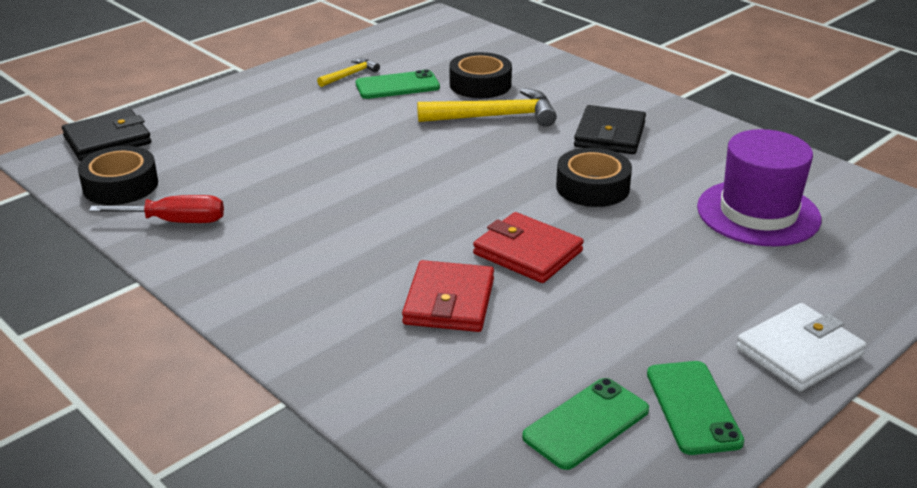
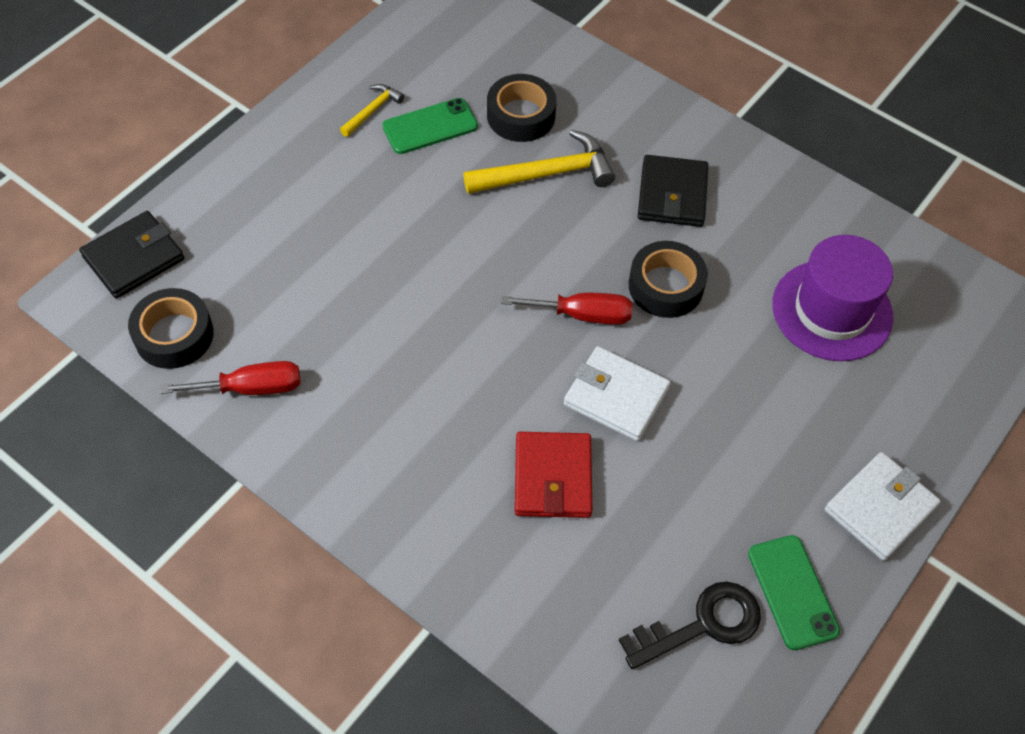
camera: 10 degrees left, 25 degrees up
red wallet [473,212,584,283] -> white wallet [564,346,671,441]
green phone [522,378,649,470] -> black key [619,582,761,669]
none -> red screwdriver [501,293,633,325]

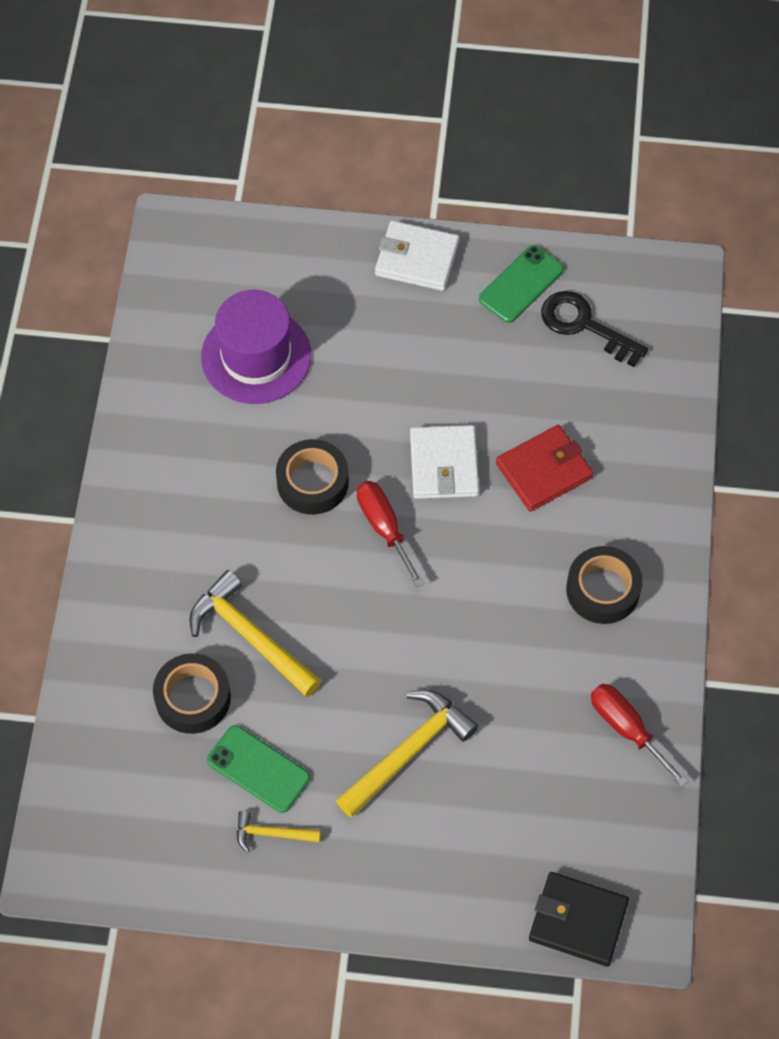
camera: 120 degrees left, 5 degrees up
black tape [128,288,214,369] -> black tape moved to [566,546,643,624]
black wallet [638,155,708,227] -> none
none -> yellow hammer [336,690,478,817]

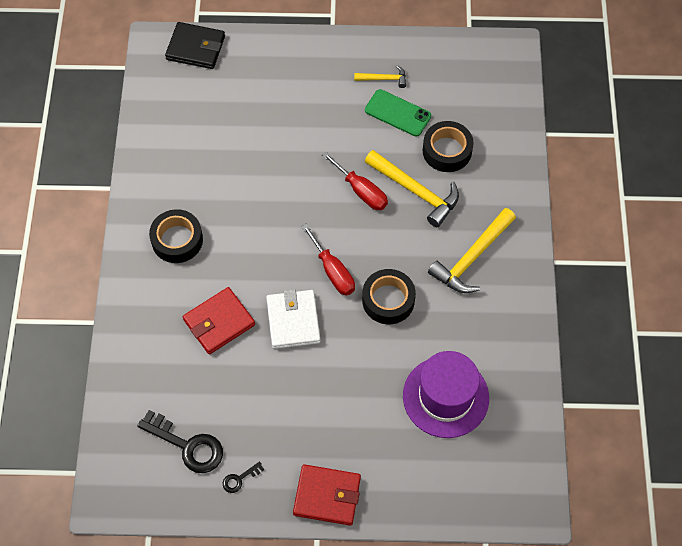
camera: 175 degrees right, 0 degrees up
yellow hammer [336,690,478,817] -> yellow hammer moved to [428,208,516,293]
white wallet [375,221,459,291] -> red wallet [293,464,361,526]
green phone [479,245,564,323] -> black key [223,461,264,493]
red screwdriver [591,684,688,787] -> red screwdriver moved to [322,152,388,210]

